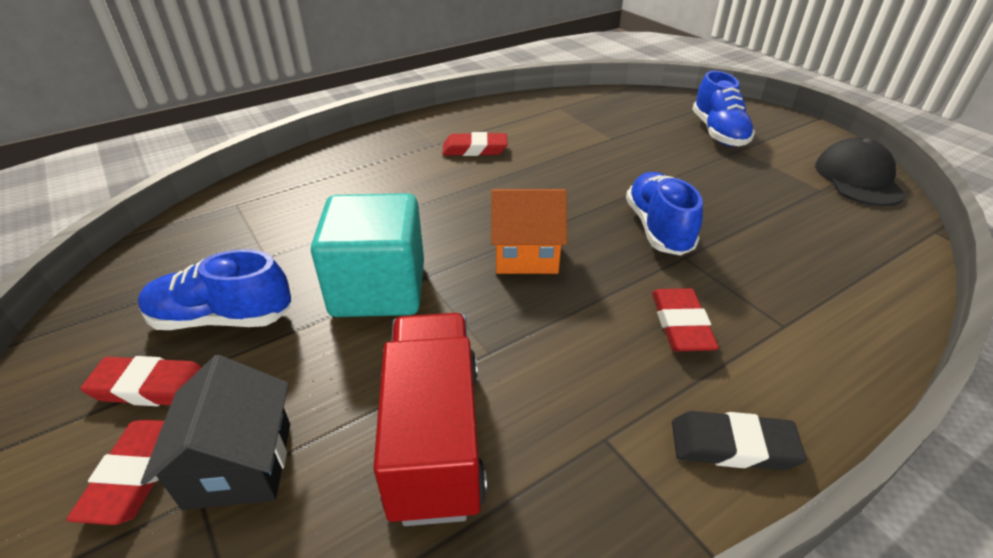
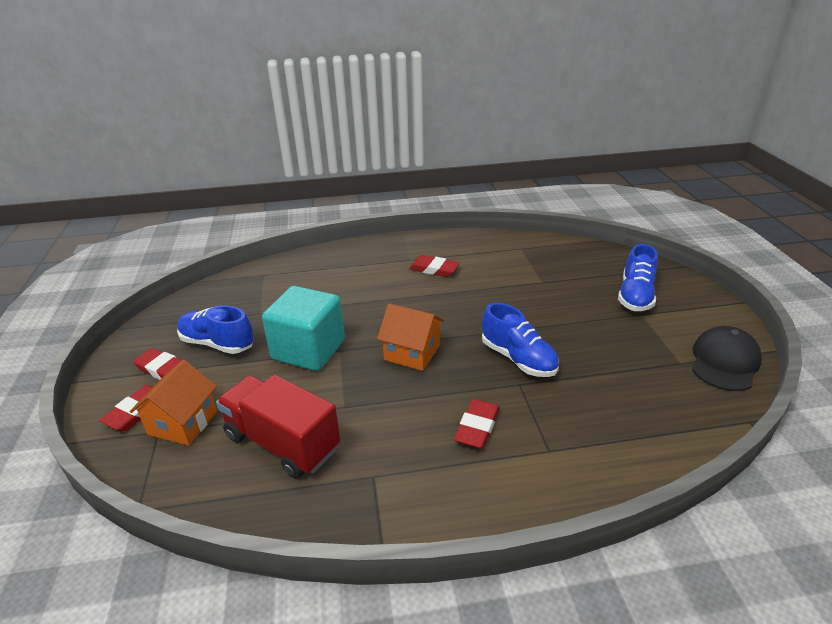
camera: 25 degrees right, 5 degrees down
black house [141,355,290,510] -> orange house [130,360,217,446]
red truck [373,313,487,526] -> red truck turned 75 degrees counterclockwise [216,375,340,479]
blue shoe [626,172,703,256] -> blue shoe turned 120 degrees clockwise [482,303,559,377]
black eraser [672,411,807,470] -> none

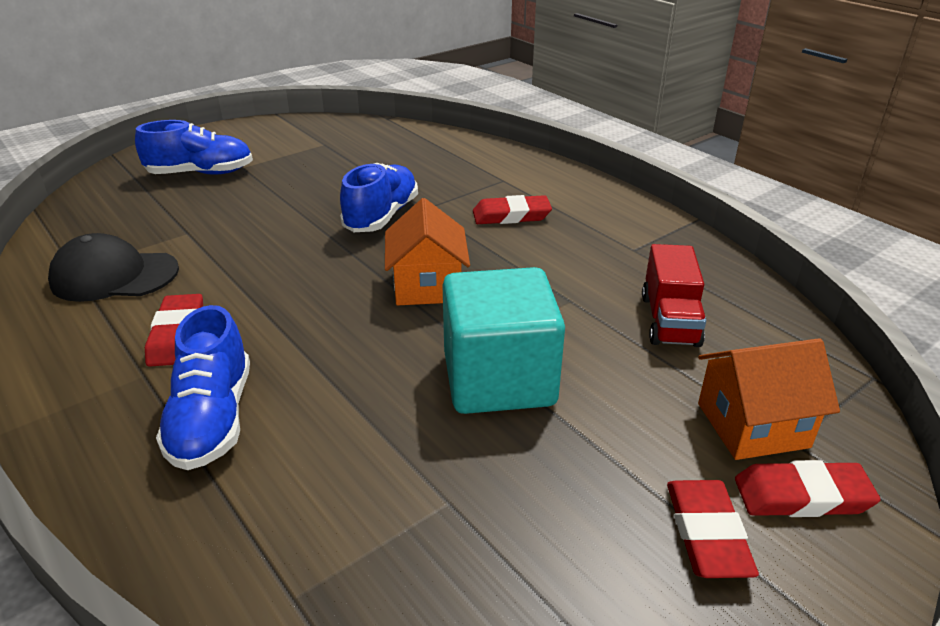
camera: 120 degrees left, 0 degrees up
blue shoe [177,305,254,354] -> blue shoe moved to [156,305,250,470]
red truck [216,375,340,479] -> red truck [642,244,706,347], size x0.66
black cap [692,326,762,391] -> black cap moved to [48,233,179,302]

